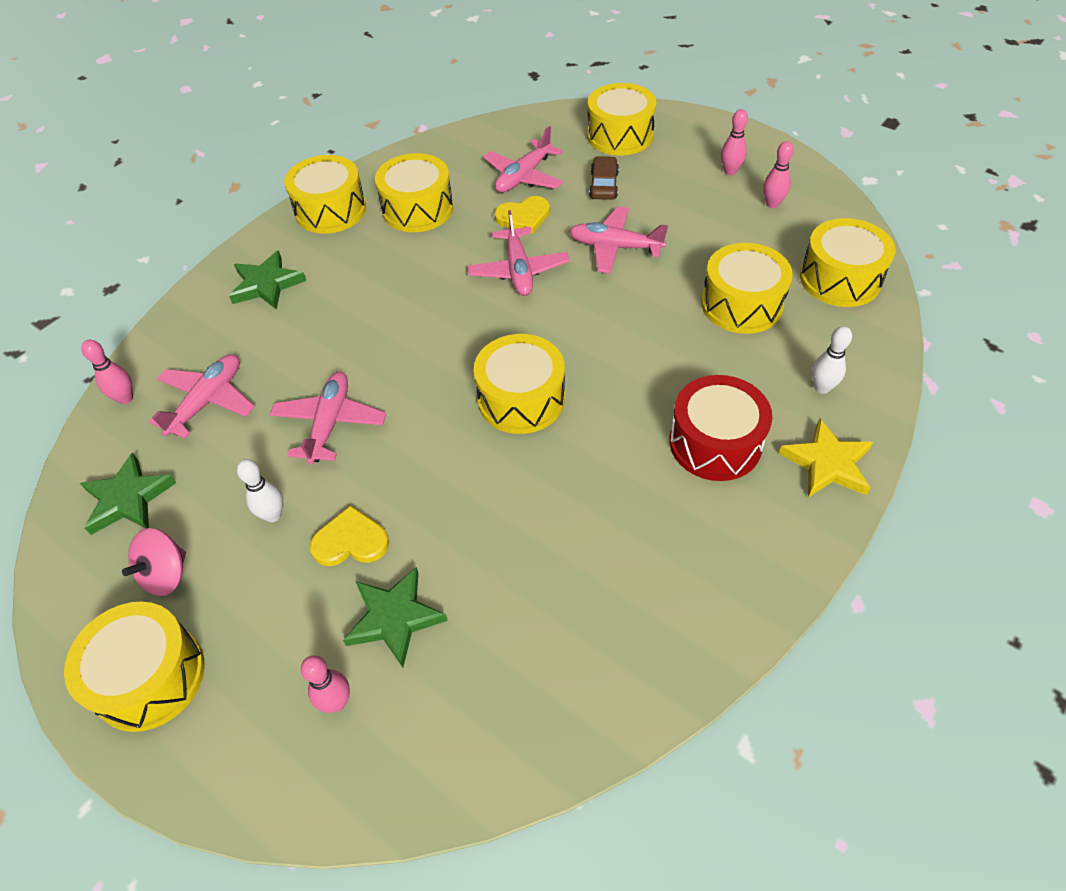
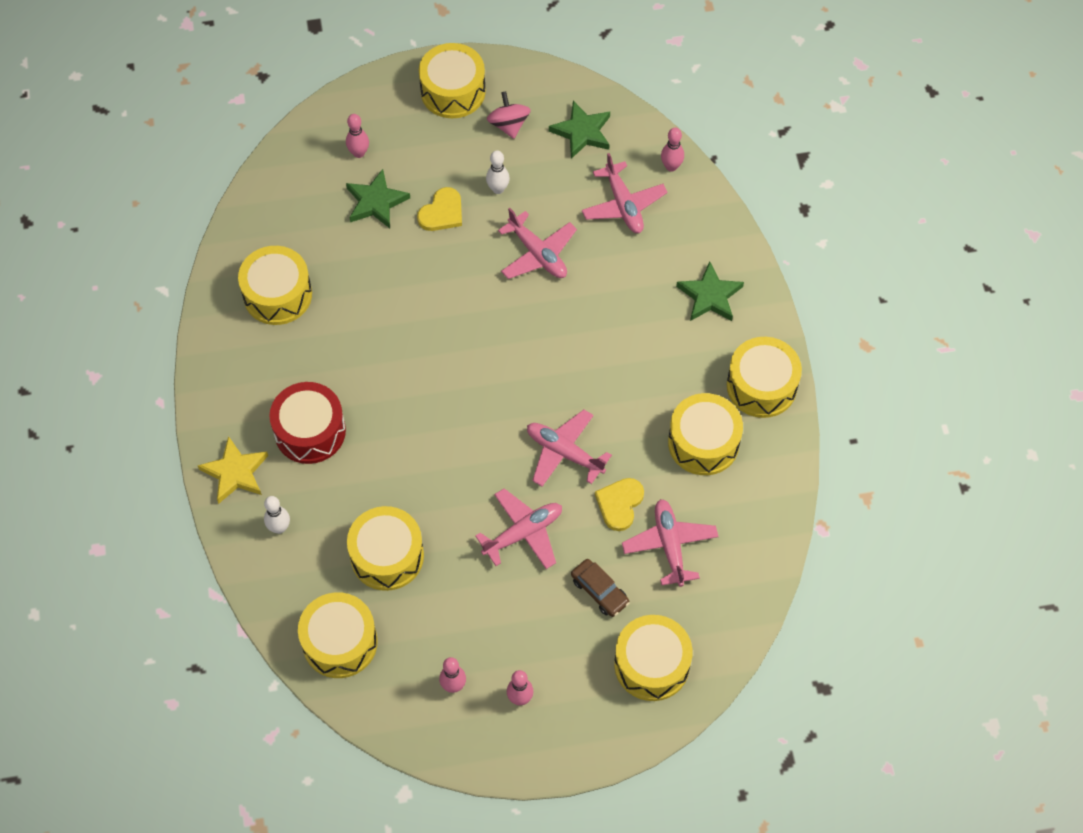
camera: 130 degrees right, 10 degrees up
yellow drum [474,334,565,434] -> yellow drum moved to [238,246,312,325]

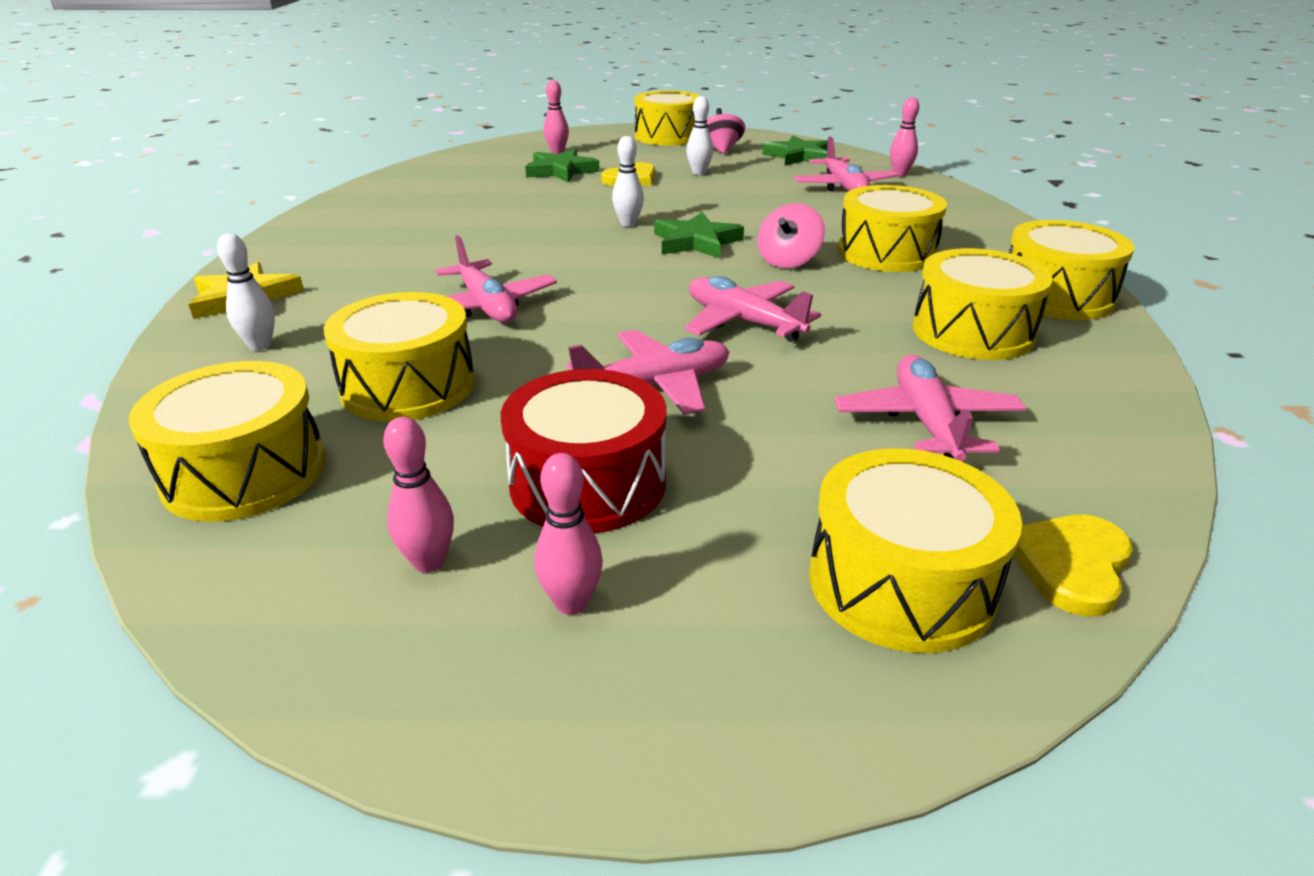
camera: 10 degrees right, 30 degrees down
yellow drum [238,246,312,325] -> yellow drum moved to [838,185,947,272]
red drum [269,382,346,464] -> red drum moved to [501,369,667,533]
pink plane [498,208,577,279] -> pink plane moved to [435,235,557,323]
brown car [571,559,630,617] -> none
yellow heart [595,478,644,531] -> yellow heart moved to [1013,515,1133,616]
green star [676,261,744,321] -> green star moved to [654,212,744,258]
none -> white bowling pin [612,136,644,227]
none -> pink spinning top [758,203,825,268]

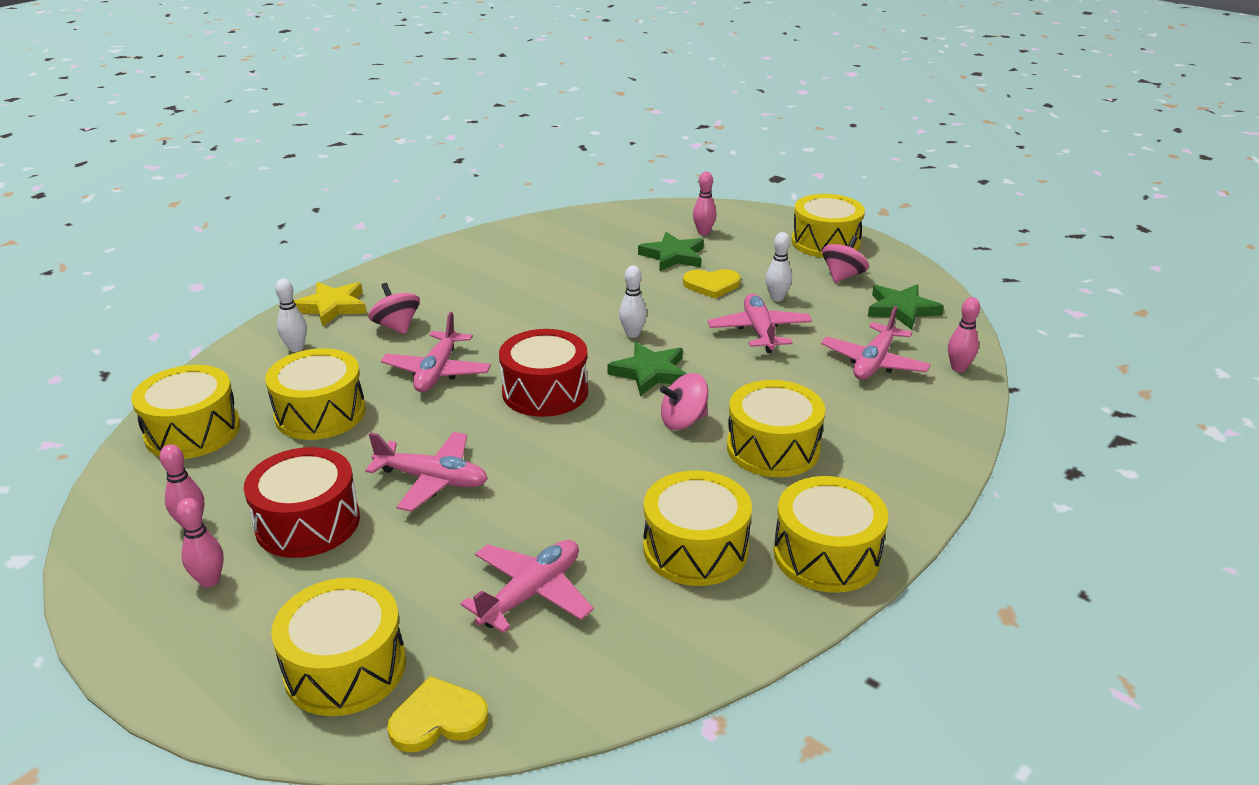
camera: 40 degrees right, 0 degrees up
pink plane [685,276,821,342] -> pink plane moved to [708,294,812,353]
none -> pink spinning top [368,283,420,334]
none -> red drum [499,329,588,417]

